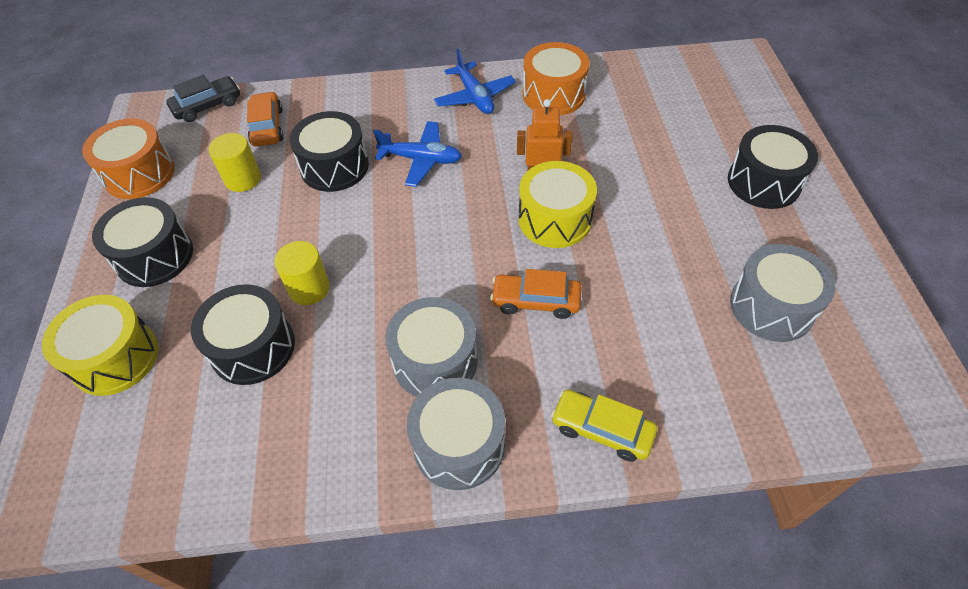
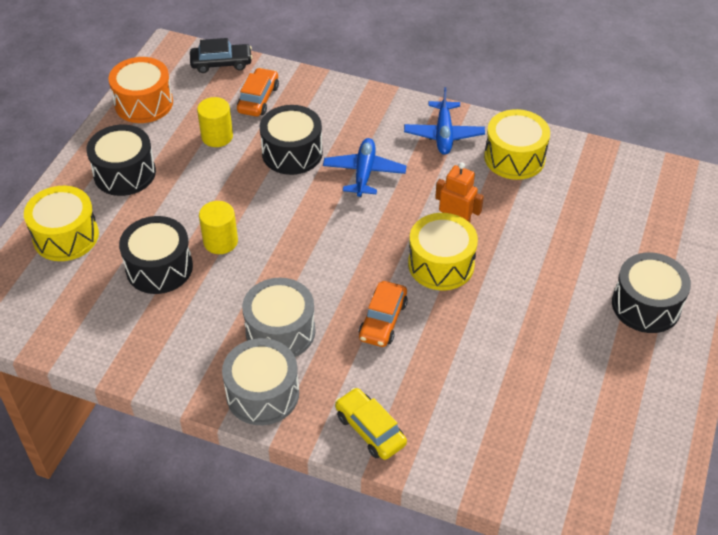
camera: 25 degrees right, 5 degrees down
blue plane [373,121,462,187] -> blue plane turned 120 degrees counterclockwise [323,138,406,197]
orange car [490,269,581,319] -> orange car turned 105 degrees counterclockwise [359,281,408,347]
orange drum [523,42,589,115] -> yellow drum [484,109,550,180]
grey drum [730,244,836,342] -> none

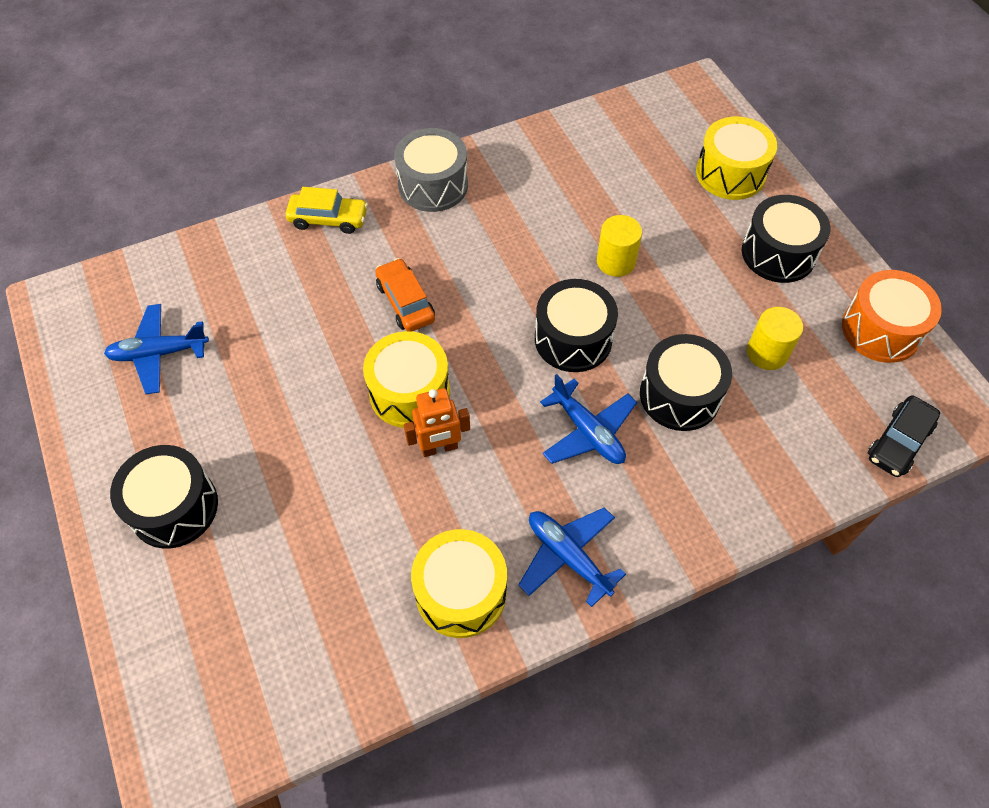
camera: 135 degrees right, 10 degrees up
black drum [119,216,193,294] -> black drum moved to [535,279,618,372]
orange car [237,68,279,117] -> none
grey drum [242,278,316,357] -> none
none -> blue plane [104,304,209,394]

